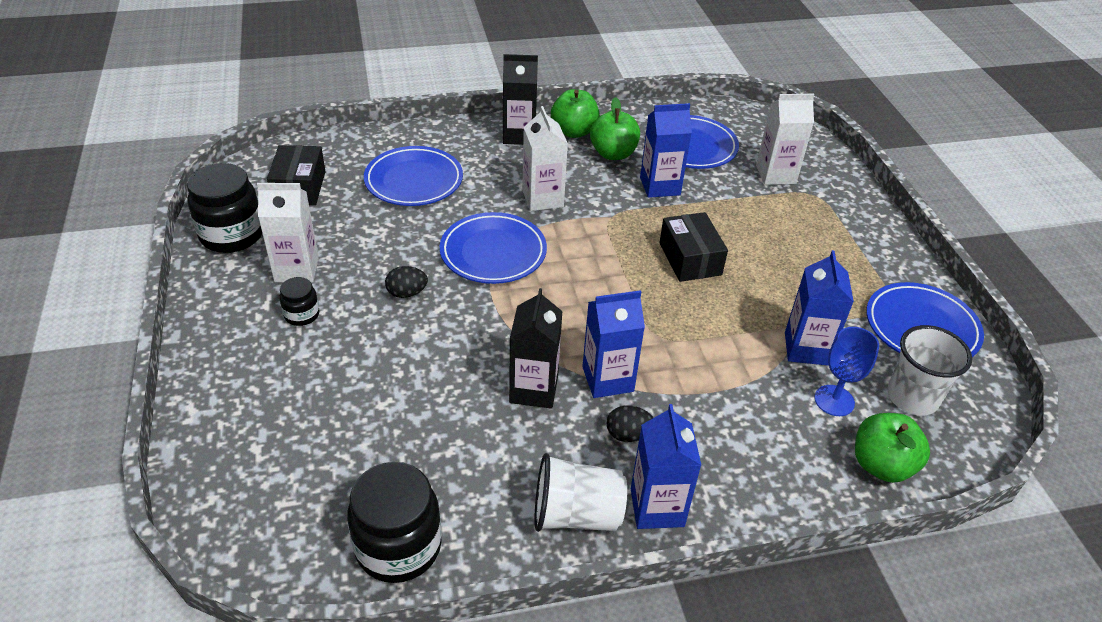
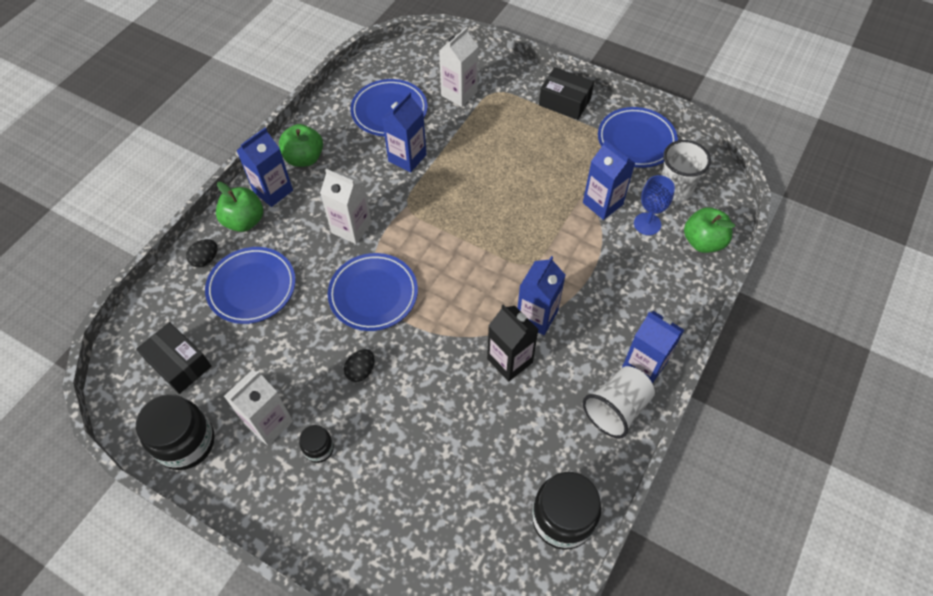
camera: 45 degrees left, 15 degrees up
black carton [503,54,538,145] -> blue carton [236,128,293,207]
green apple [590,97,640,160] -> green apple moved to [216,182,263,232]
black egg [606,406,653,442] -> black egg moved to [186,239,218,267]
black box [659,212,728,282] -> black box moved to [539,67,594,120]

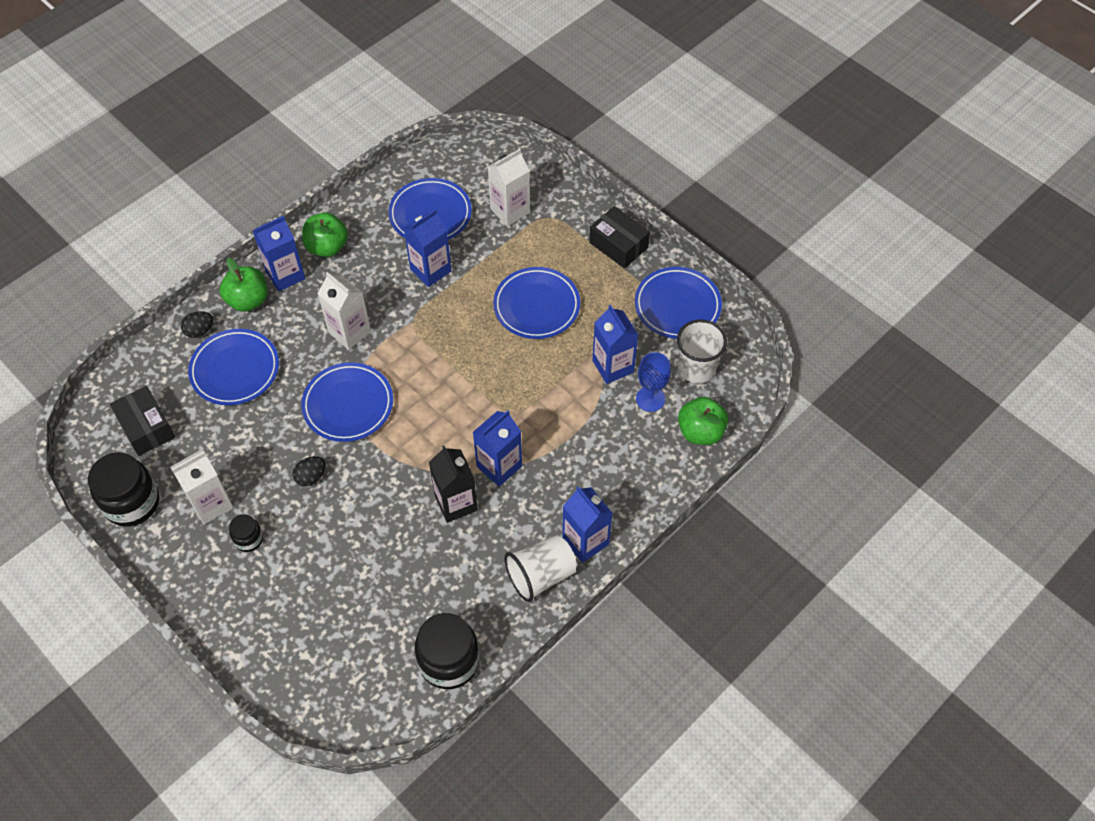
camera: 15 degrees right, 0 degrees up
none -> blue plate [493,267,580,339]

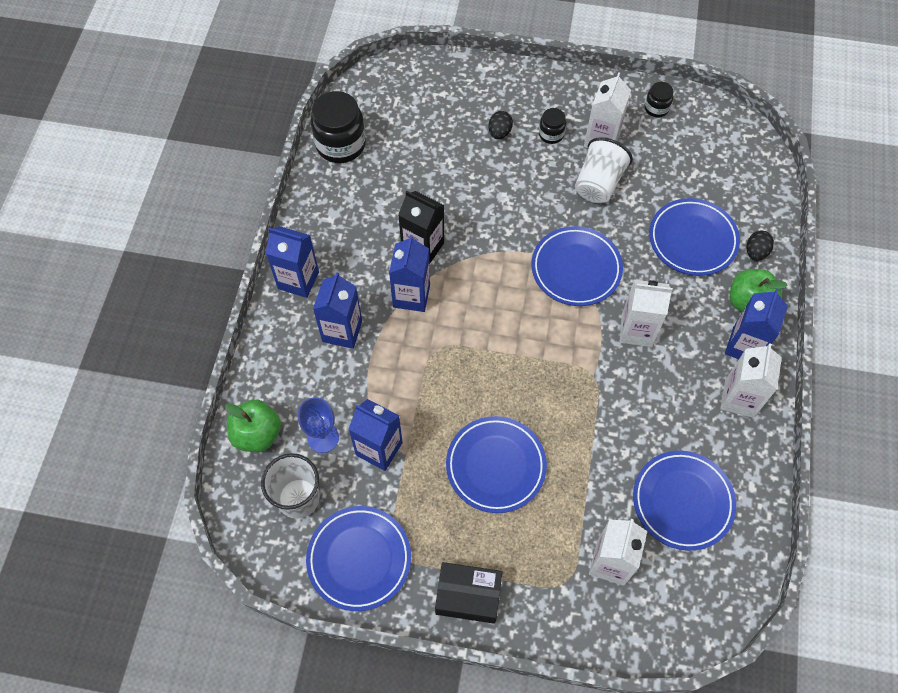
camera: 145 degrees right, 5 degrees up
black jar [88,452,159,527] -> black jar [645,82,674,117], size x0.51
black box [110,386,175,456] -> none
black egg [293,456,326,486] -> black egg moved to [489,111,513,139]
green apple [302,213,348,257] -> white carton [720,343,782,418]
blue carton [404,209,451,287] -> blue carton moved to [313,272,362,349]
white cup [504,535,577,602] -> white cup moved to [575,137,633,203]

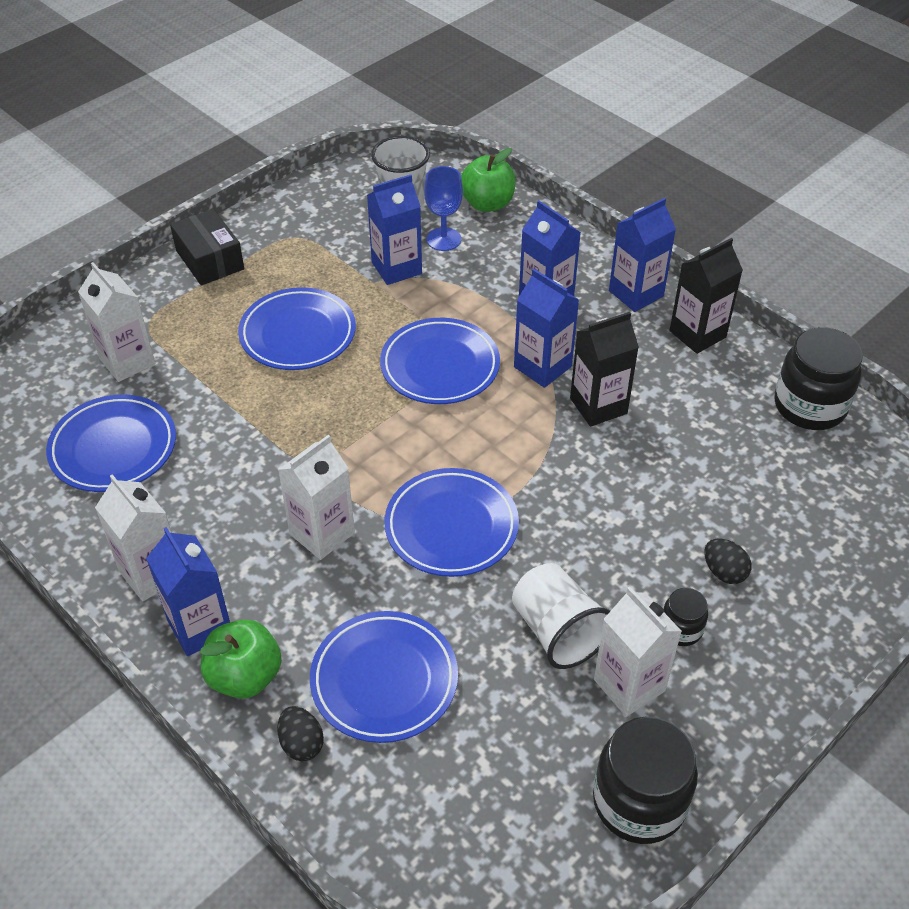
camera: 125 degrees right, 15 degrees down
blue plate [306,506,411,611] -> blue plate moved to [380,318,500,404]
black box [435,562,502,624] -> black box turned 75 degrees counterclockwise [170,209,244,286]
black jar [645,82,674,117] -> black jar [593,717,698,844], size x1.96
none -> black carton [670,238,743,354]

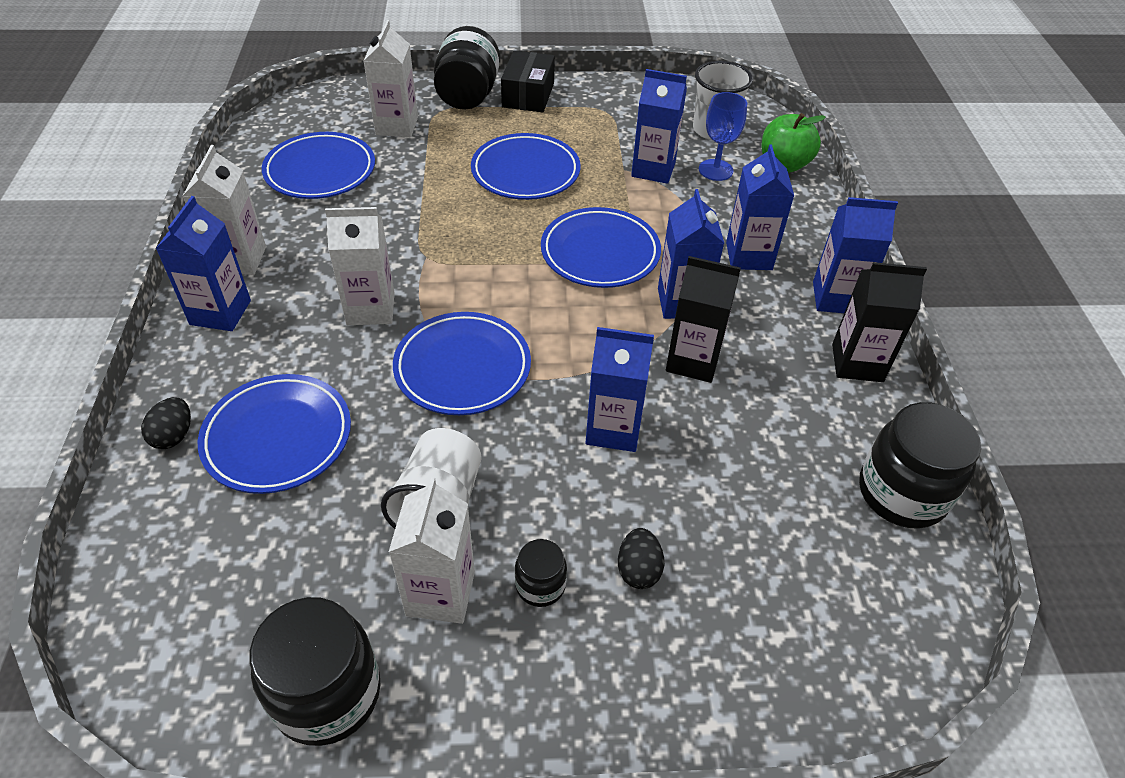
camera: 40 degrees right, 0 degrees up
green apple [200,619,282,699] -> none
none -> black jar [434,26,500,110]
none -> blue carton [586,327,654,452]

